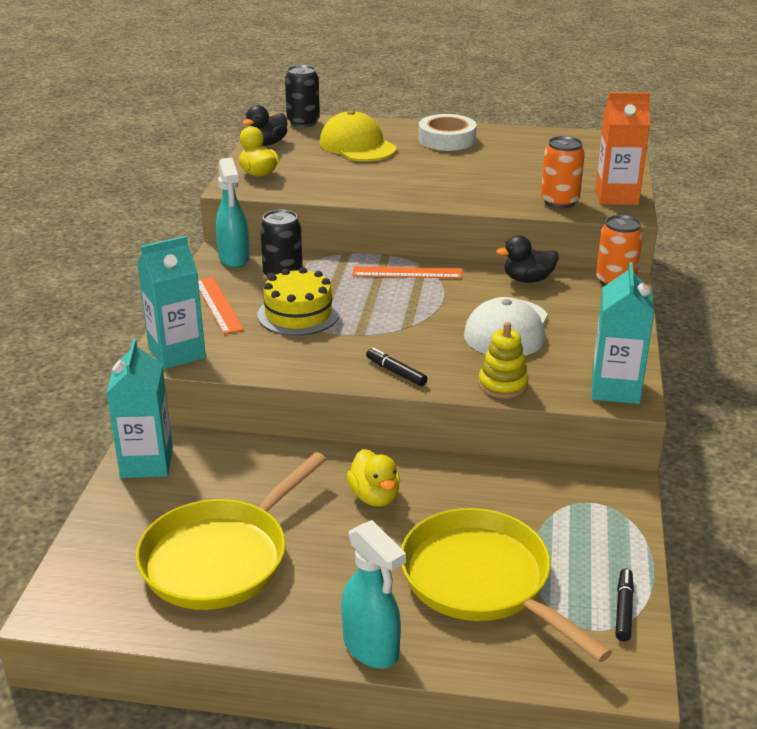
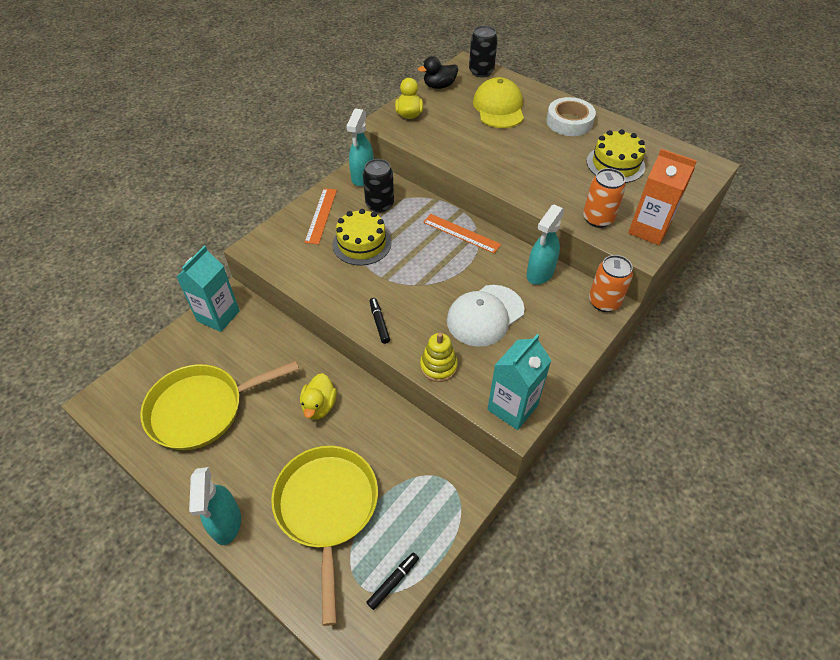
camera: 30 degrees right, 20 degrees up
turquoise carton [137,236,206,369] -> none
black duck [496,235,559,283] -> turquoise spray bottle [526,205,565,285]
none -> yellow cake [587,129,646,183]

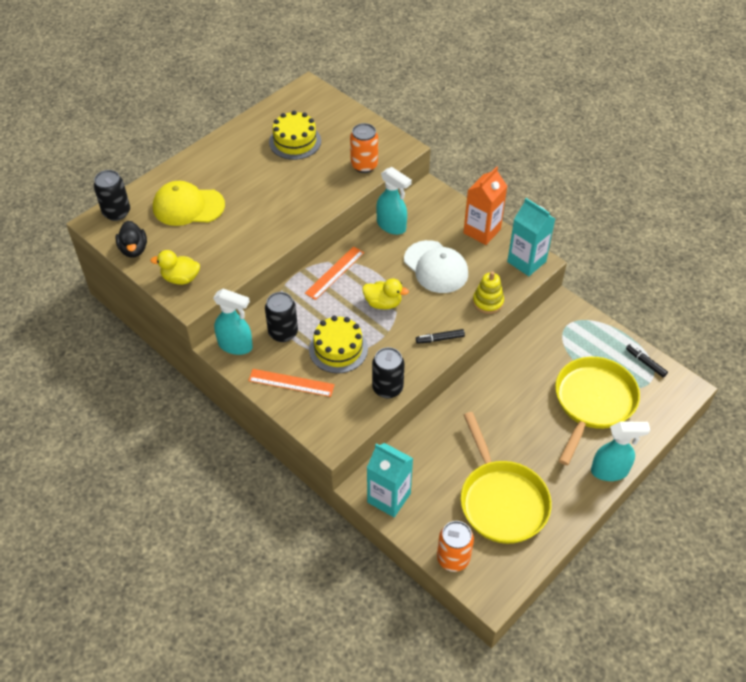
camera: 85 degrees left, 0 degrees up
yellow pan [271,446,378,626] -> yellow pan turned 120 degrees clockwise [555,357,640,465]
yellow duck [300,373,337,420] -> yellow duck moved to [362,279,409,310]
white tape [546,97,596,136] -> none
orange can [589,255,633,312] -> orange can moved to [437,521,474,572]
orange carton [628,149,697,245] -> orange carton moved to [463,166,507,245]
none -> black can [372,347,405,399]

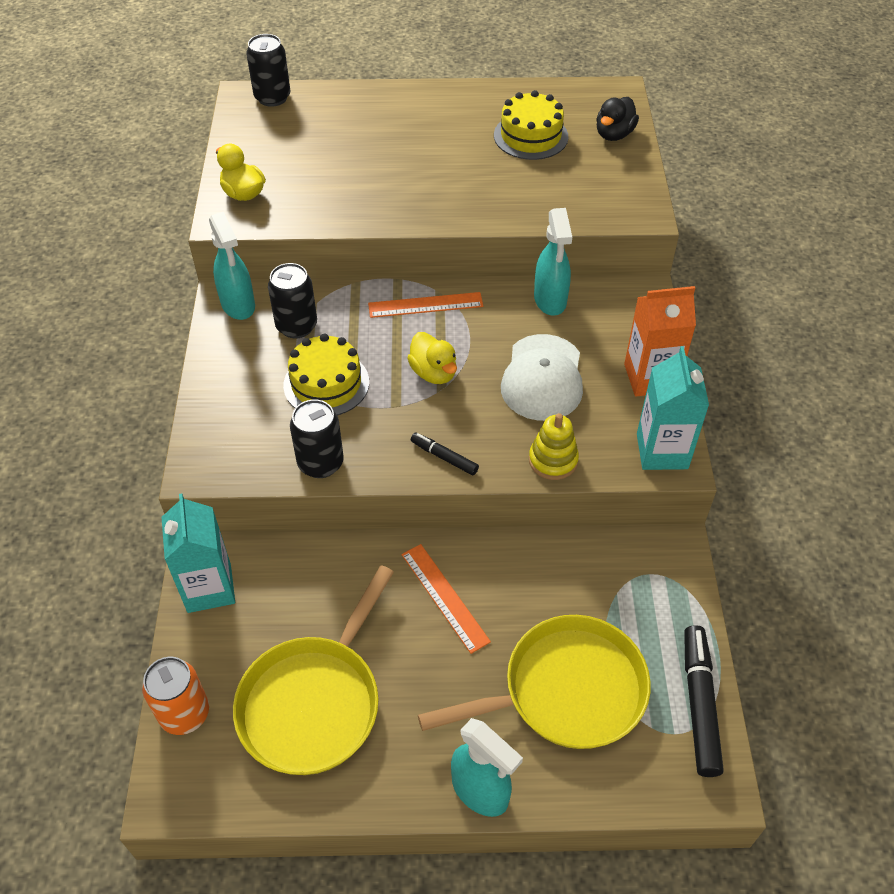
camera: 45 degrees right, 0 degrees up
black duck [116,221,147,257] -> black duck moved to [596,97,639,141]
yellow cap [153,181,225,226] -> none
orange ruler [248,369,335,397] -> orange ruler moved to [402,544,491,654]
orange can [350,123,378,173] -> none
black marker [626,344,668,378] -> black marker [684,625,724,777], size x1.82

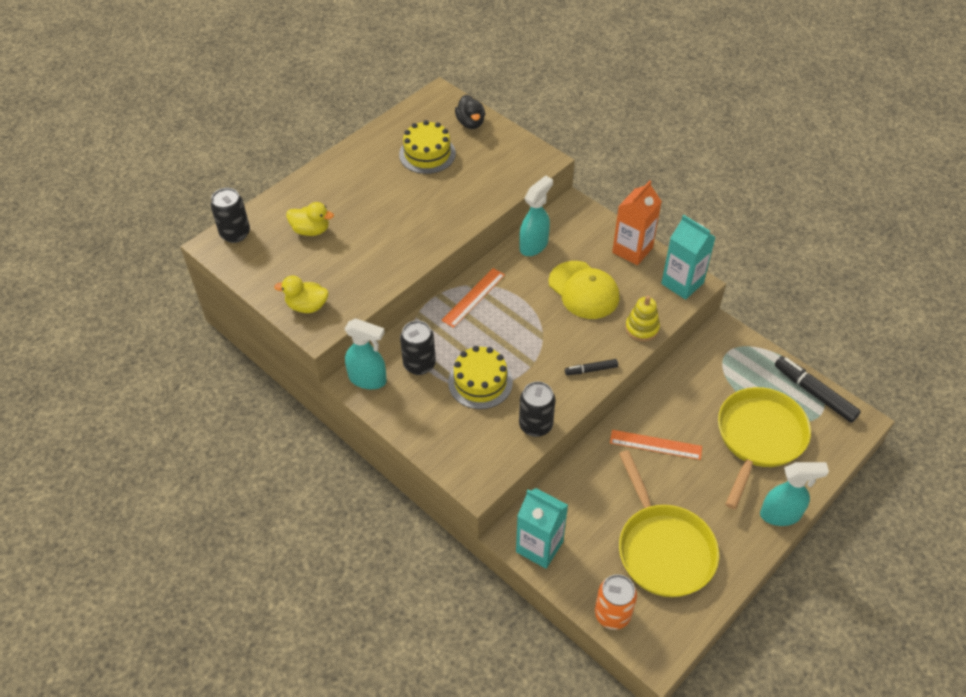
camera: 45 degrees left, 0 degrees up
yellow duck [407,332,457,384] -> yellow duck moved to [286,202,334,236]
white cap [501,334,583,421] -> yellow cap [549,261,619,319]
turquoise spray bottle [534,208,572,316] -> turquoise spray bottle turned 90 degrees counterclockwise [519,175,553,256]

